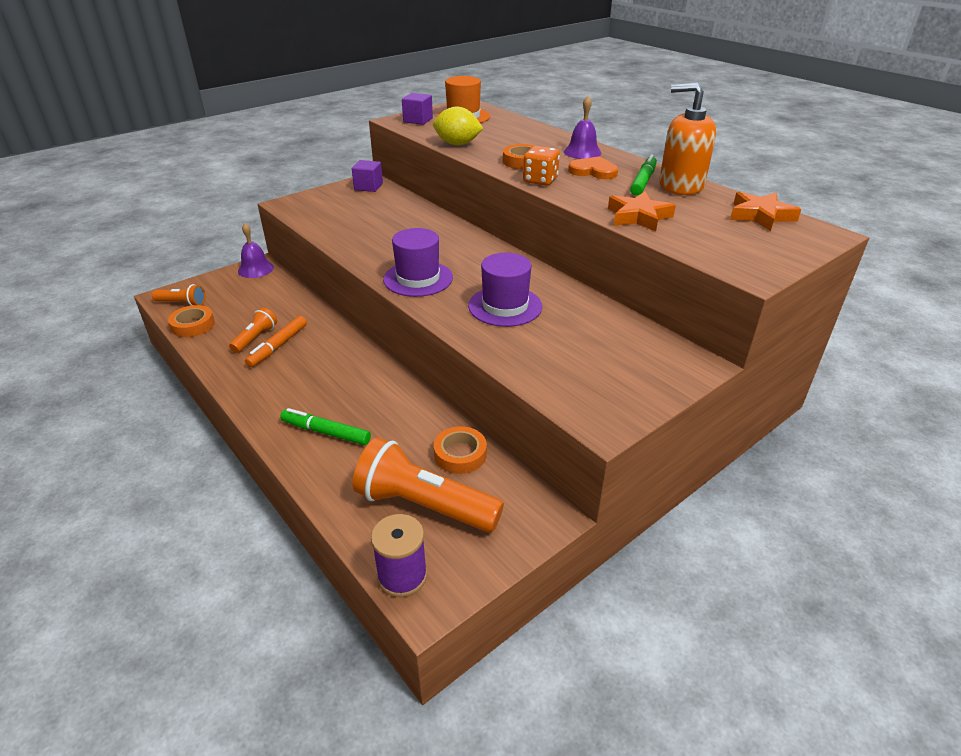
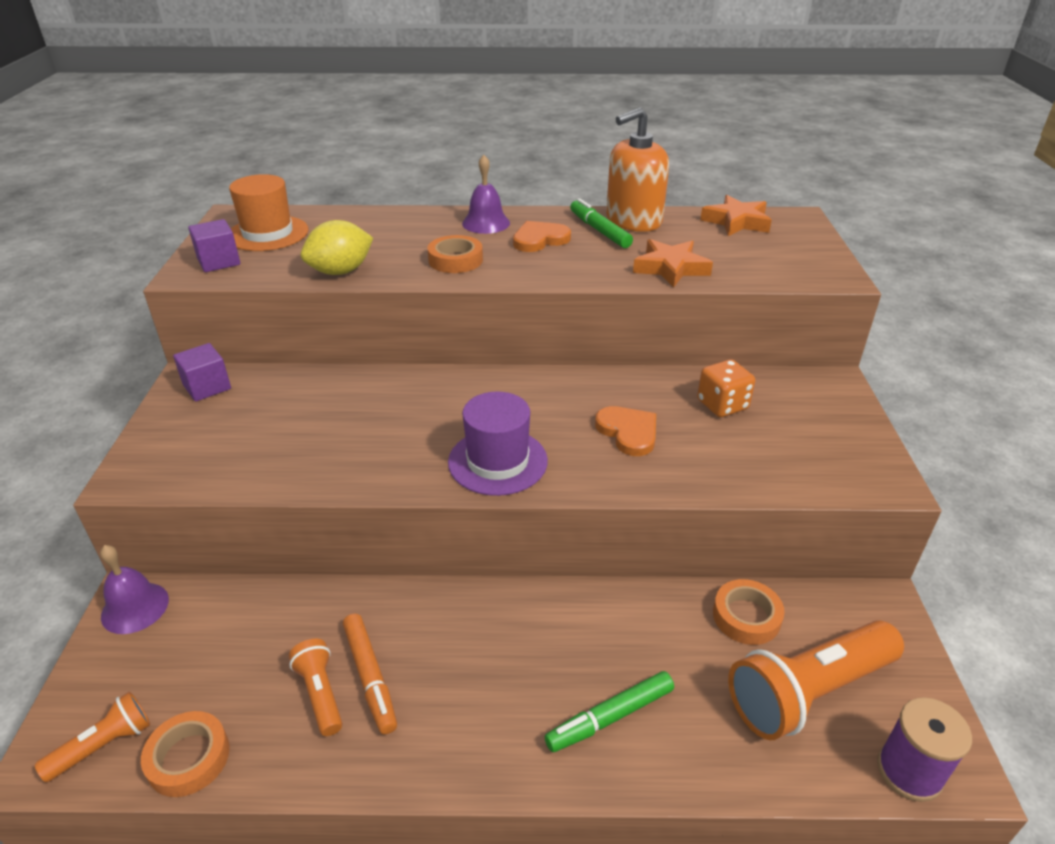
camera: 50 degrees left, 0 degrees up
purple hat [468,253,542,327] -> orange heart [595,406,656,456]
orange dice [523,146,560,186] -> orange dice moved to [697,360,755,417]

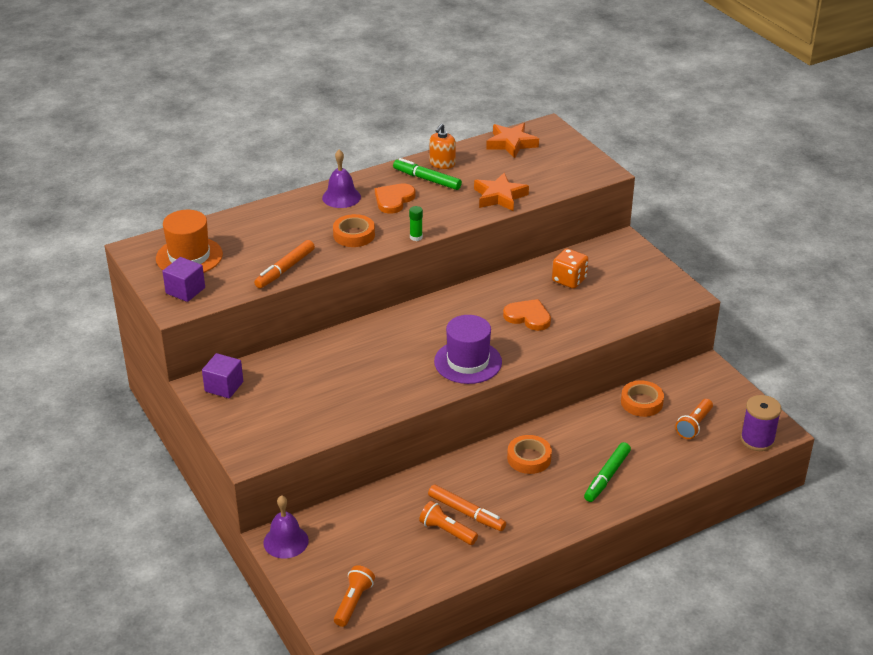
camera: 30 degrees left, 0 degrees up
orange tape [141,711,230,797] -> orange tape moved to [507,435,552,474]
yellow lemon [301,220,373,275] -> orange marker [254,240,315,288]
orange soap dispenser [606,107,669,232] -> orange soap dispenser [429,124,456,169], size x0.54
orange flashlight [728,620,904,740] -> orange flashlight [675,399,713,439], size x0.51
none -> green glue stick [409,206,423,241]

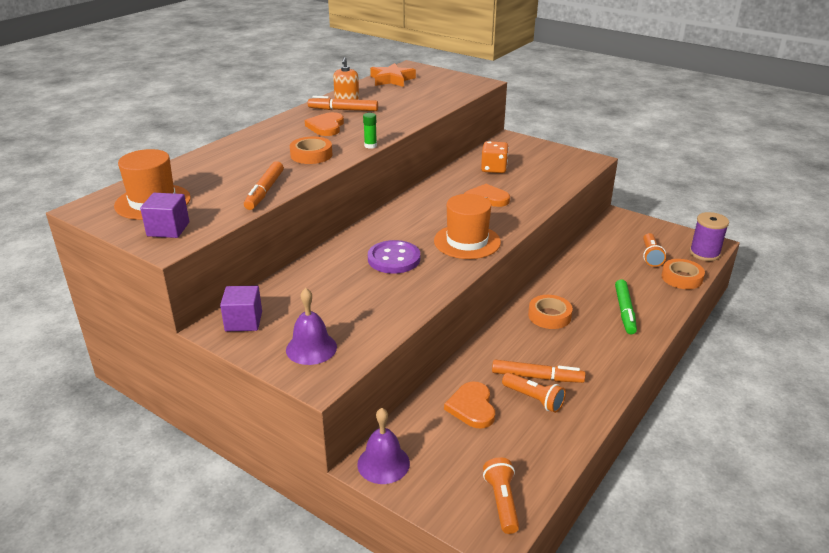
camera: 25 degrees left, 5 degrees down
purple bell [322,150,361,208] -> purple bell moved to [286,288,337,365]
green marker [393,158,462,190] -> orange marker [308,96,378,111]
orange flashlight [419,501,478,545] -> orange flashlight turned 150 degrees counterclockwise [502,372,566,413]
purple hat [434,315,502,384] -> orange hat [434,194,501,259]
orange star [474,173,529,212] -> none
orange tape [621,380,664,417] -> orange tape moved to [661,259,705,289]
none -> purple button [368,240,420,274]
none -> orange heart [444,382,495,429]

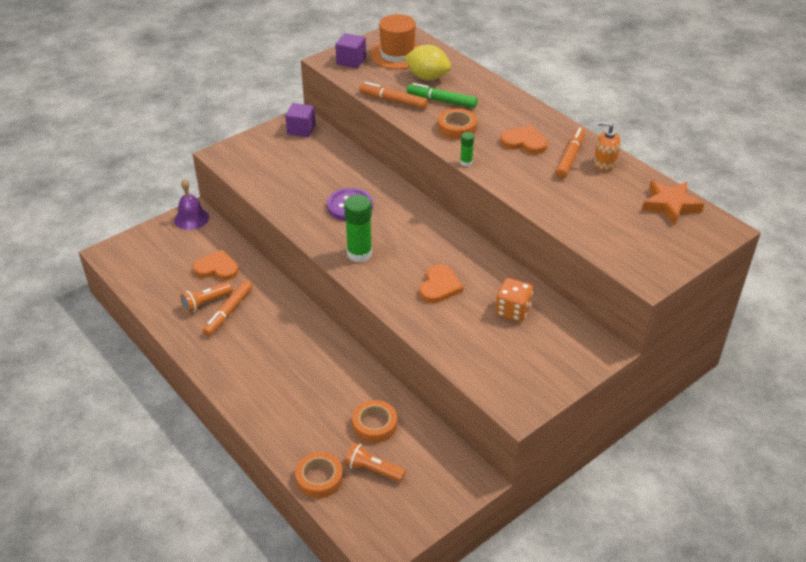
camera: 105 degrees right, 10 degrees up
purple bell [286,288,337,365] -> none
orange hat [434,194,501,259] -> green glue stick [344,195,372,262]
orange flashlight [483,457,519,534] -> none
orange tape [528,295,573,329] -> orange tape moved to [352,400,397,443]
green marker [615,279,637,334] -> green marker moved to [407,83,478,108]
purple spool [690,212,729,261] -> none
none -> yellow lemon [404,45,451,80]

